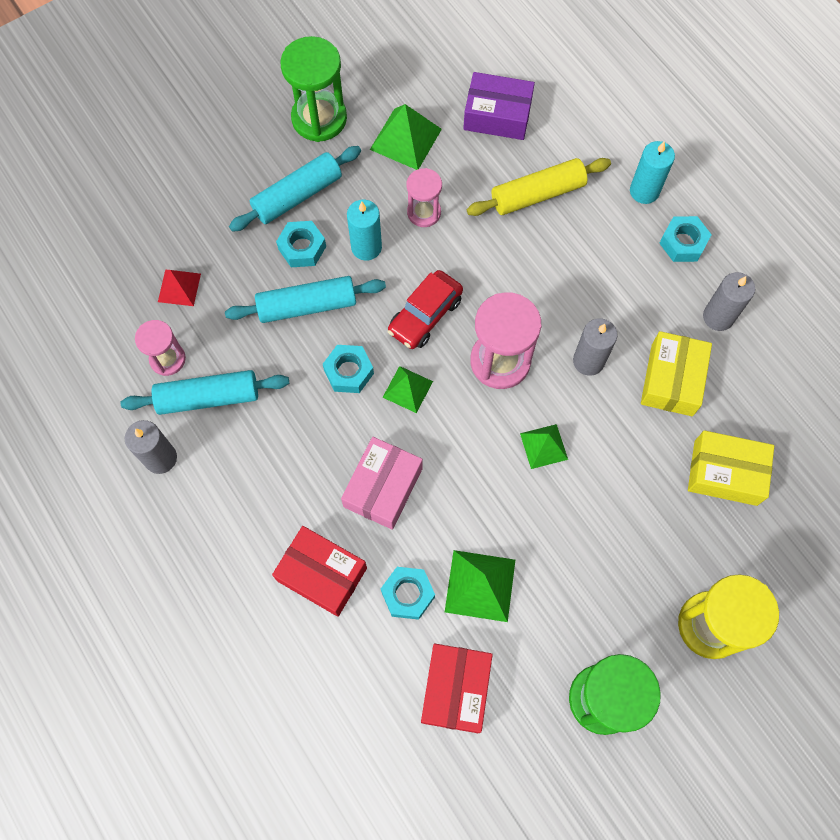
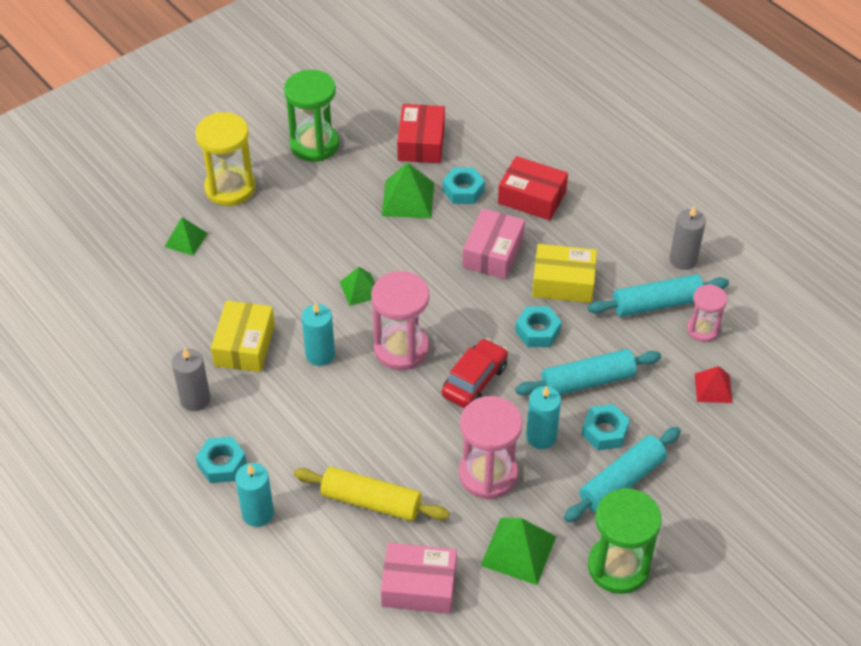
camera: 175 degrees right, 20 degrees down
green pyramid [383,366,433,413] -> green pyramid moved to [165,217,208,256]
pink hourglass [407,168,442,227] -> pink hourglass [459,396,523,499], size x1.69
purple box [463,72,535,140] -> pink box [381,543,457,614]
yellow rolling pin [467,158,611,216] -> yellow rolling pin turned 45 degrees clockwise [294,467,450,521]
grey candle [573,318,618,376] -> turquoise candle [302,302,335,366]
yellow box [688,430,774,506] -> yellow box moved to [532,244,597,303]

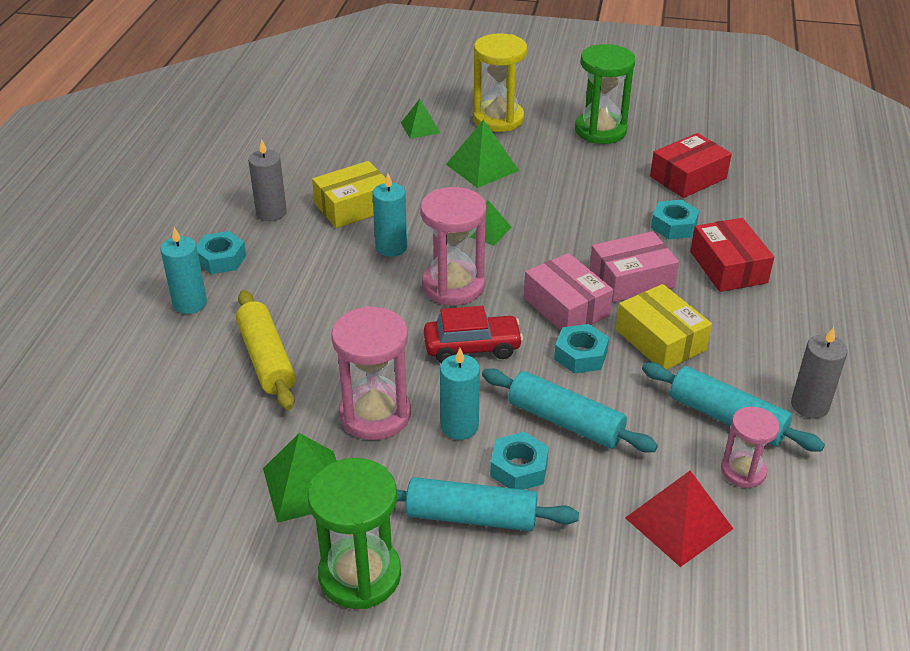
camera: 50 degrees right, 10 degrees down
green pyramid [381,162,434,218] -> green pyramid moved to [446,119,519,188]
pink box [381,543,457,614] -> pink box moved to [524,253,613,331]
red pyramid [695,366,733,403] -> red pyramid [625,471,733,567], size x1.56

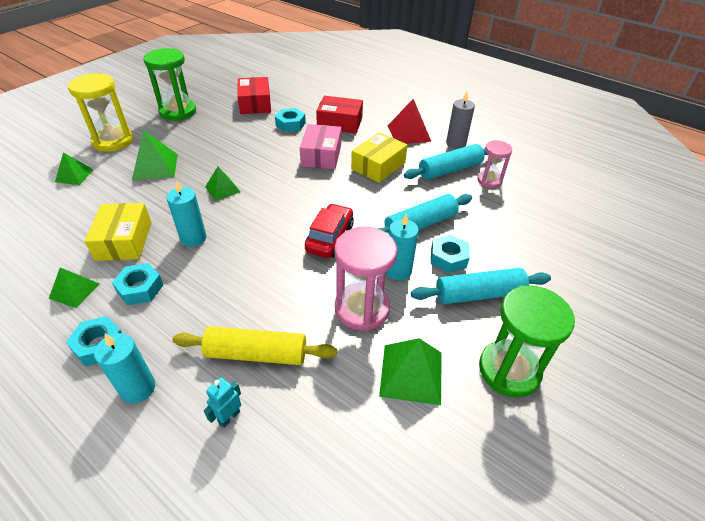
camera: 65 degrees left, 5 degrees up
grey candle [248,139,287,221] -> green pyramid [49,267,99,308]
turquoise rolling pin [397,477,579,531] -> turquoise rolling pin turned 45 degrees clockwise [411,268,551,304]
pink hourglass [420,187,486,305] -> none
pink box [524,253,613,331] -> none
turquoise nut [554,324,609,374] -> turquoise nut moved to [112,263,163,305]
yellow box [616,284,712,370] -> yellow box turned 45 degrees counterclockwise [351,132,407,183]
red pyramid [625,471,733,567] -> red pyramid moved to [388,99,432,144]
none -> turquoise robot [204,377,241,428]

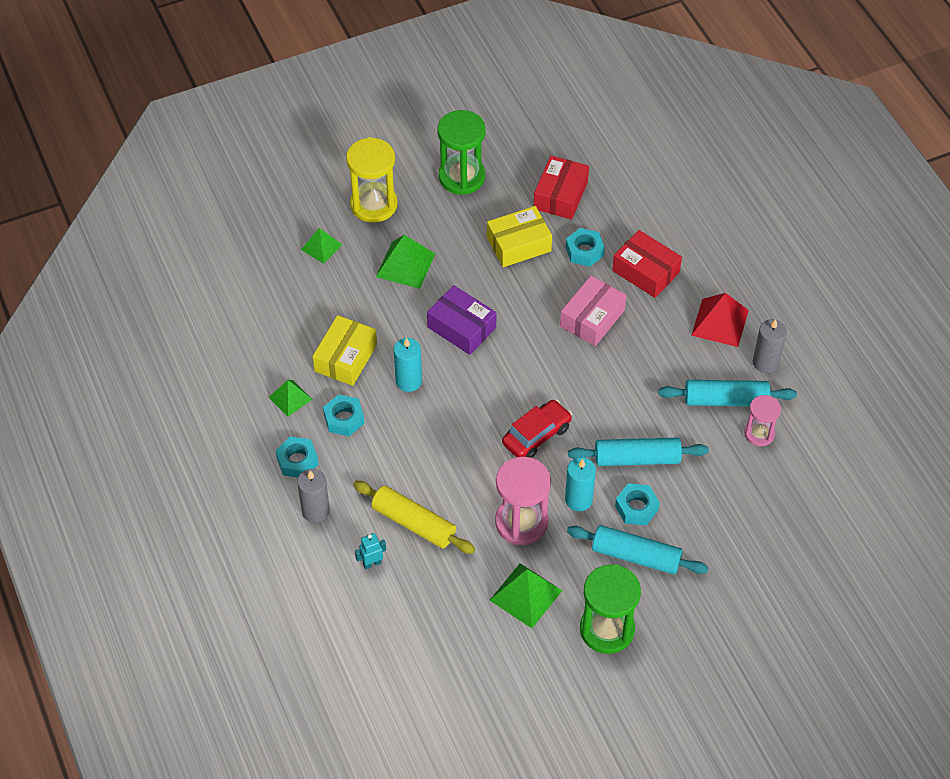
camera: 30 degrees right, 10 degrees up
turquoise candle [94,333,155,403] -> grey candle [297,469,330,523]
green pyramid [205,167,240,201] -> purple box [427,285,496,355]
yellow box [351,132,407,183] -> yellow box moved to [487,206,552,267]

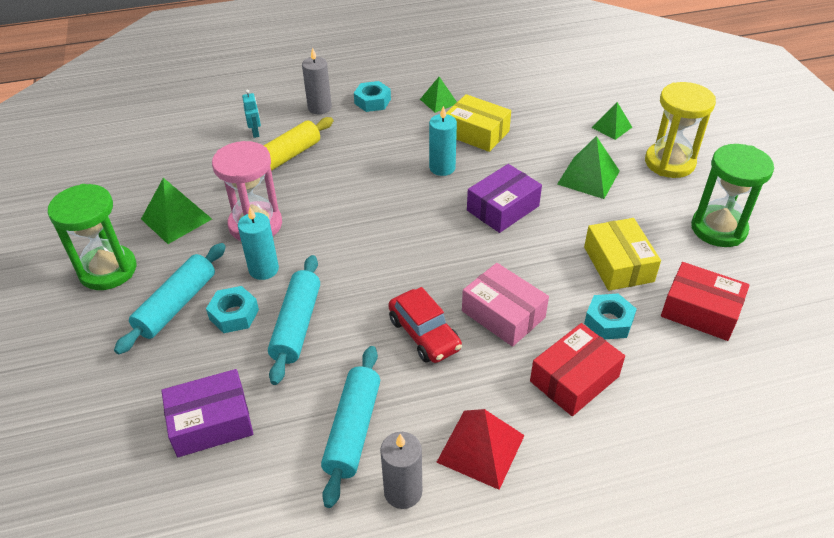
camera: 100 degrees right, 10 degrees down
turquoise nut [323,394,365,436] -> none
red car [502,399,572,458] -> red car moved to [388,287,462,363]
pink hourglass [744,395,781,446] -> none
none -> purple box [161,369,253,457]

